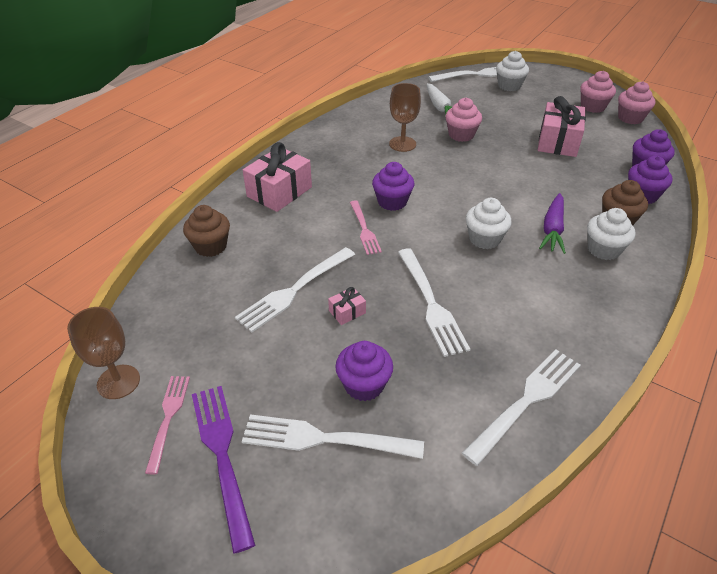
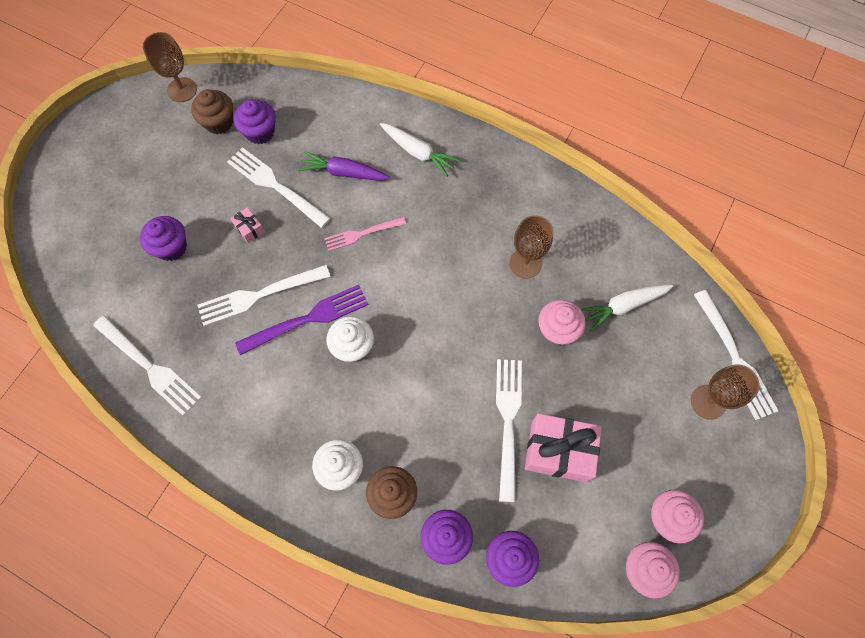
camera: 85 degrees right, 25 degrees up
pink fork [145,376,190,474] -> none
brown cupcake [183,205,230,257] -> brown cupcake moved to [191,89,233,134]
purple fork [192,386,255,553] -> purple fork moved to [235,285,368,355]
white fork [242,414,424,459] -> white fork moved to [496,359,522,502]
pink gift [243,142,312,212] -> white carrot [380,123,460,177]
purple cupcake [372,162,414,211] -> purple cupcake moved to [234,99,276,144]
white cupcake [496,51,529,91] -> brown goblet [691,364,760,420]
purple carrot [539,193,566,254] -> purple carrot moved to [298,151,390,181]

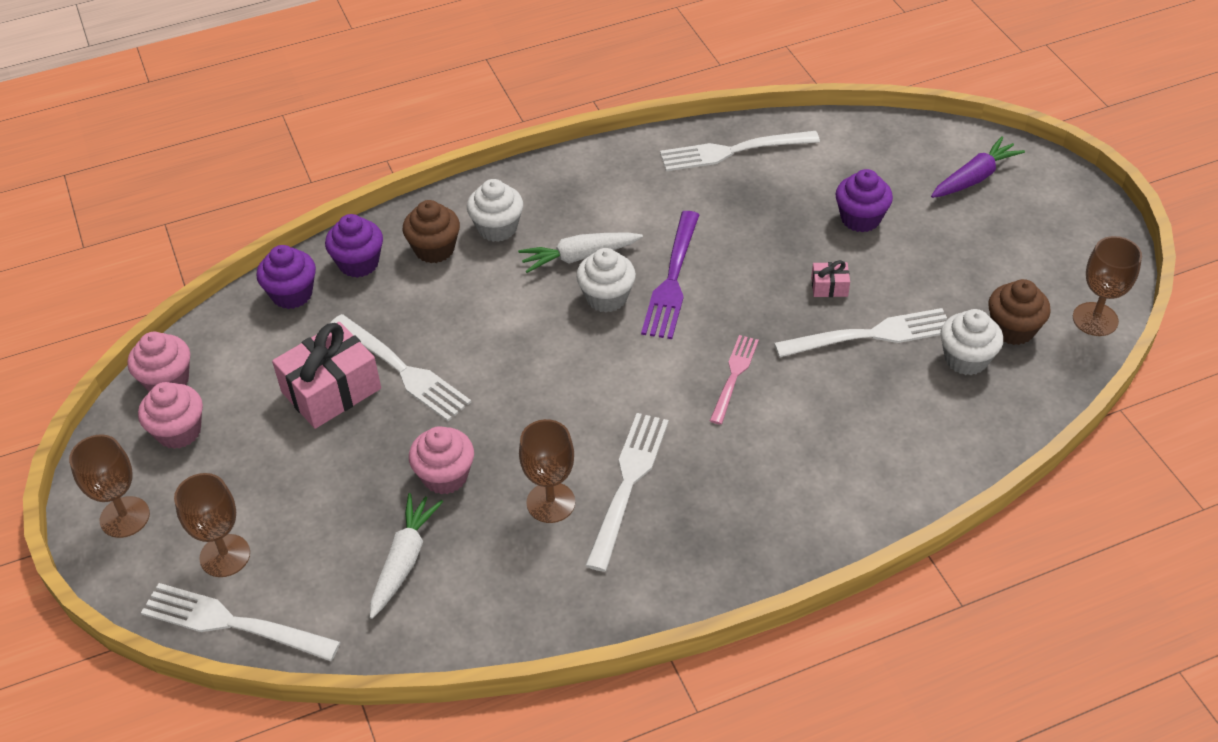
camera: 130 degrees right, 20 degrees down
white fork [197,265,331,326] -> white fork moved to [585,413,669,572]
purple cupcake [234,99,276,144] -> white cupcake [940,309,1003,375]
purple carrot [298,151,390,181] -> purple carrot moved to [931,137,1025,198]
white carrot [380,123,460,177] -> white carrot moved to [518,233,643,273]
none -> brown goblet [69,435,150,538]

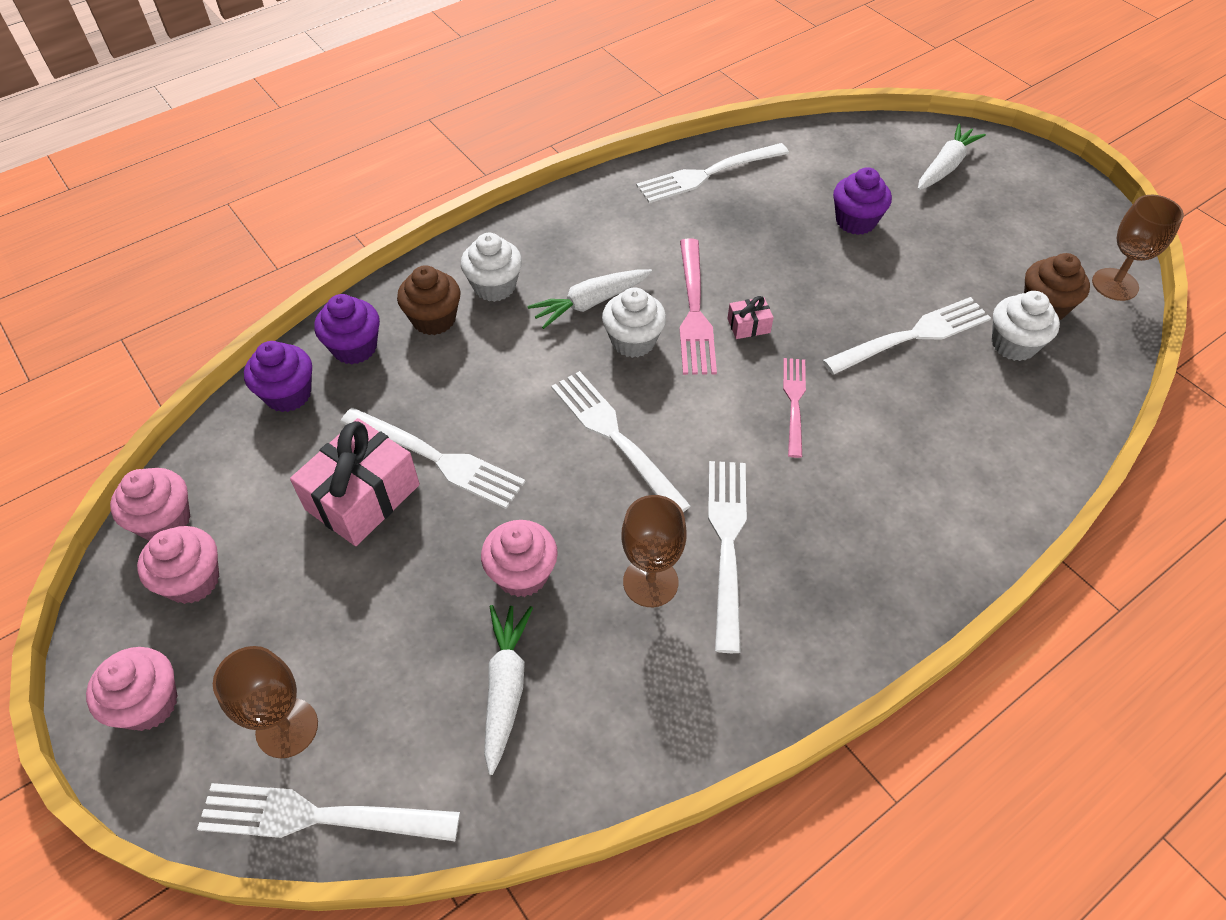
camera: 15 degrees left, 5 degrees up
brown goblet [69,435,150,538] -> pink cupcake [86,647,178,731]
purple fork [641,211,699,339] -> pink fork [680,238,717,375]
pink gift [811,260,850,297] -> pink gift moved to [727,296,774,339]
purple carrot [931,137,1025,198] -> white carrot [918,124,986,190]
none -> white fork [551,371,691,512]

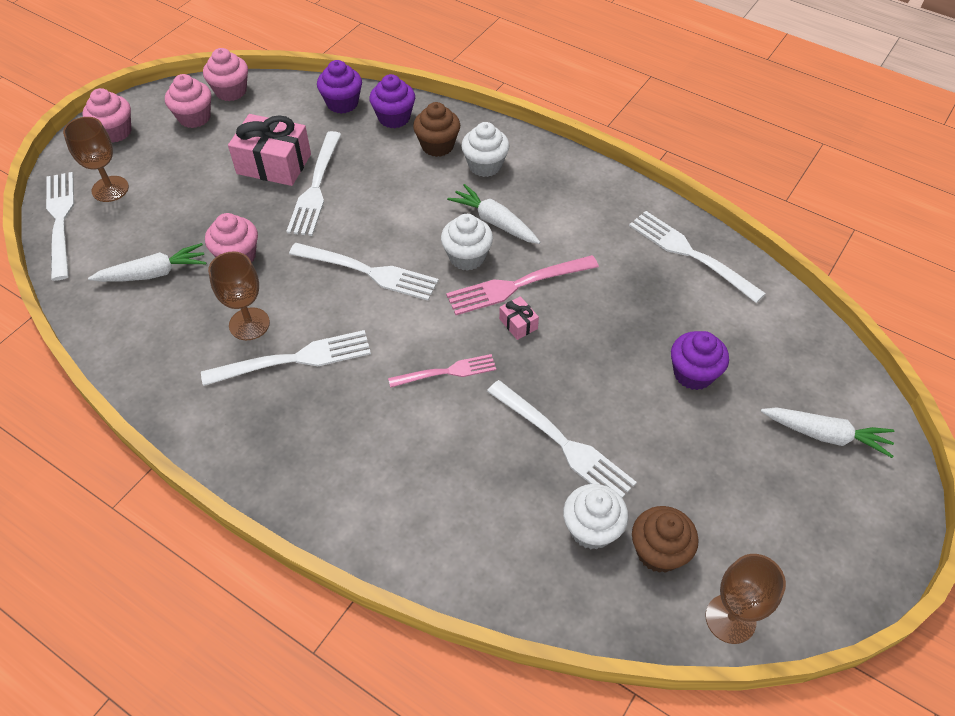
camera: 70 degrees right, 0 degrees up
white fork [551,371,691,512] -> white fork turned 75 degrees clockwise [289,243,439,301]

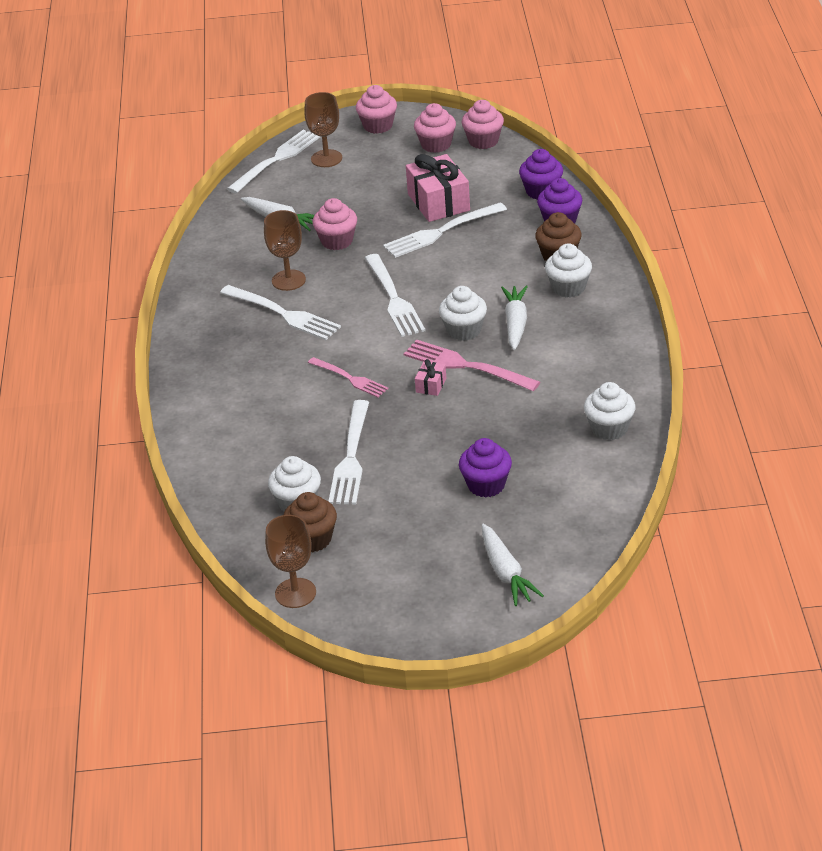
camera: 55 degrees right, 15 degrees down
white fork [629,211,766,303] -> white cupcake [584,382,635,440]

